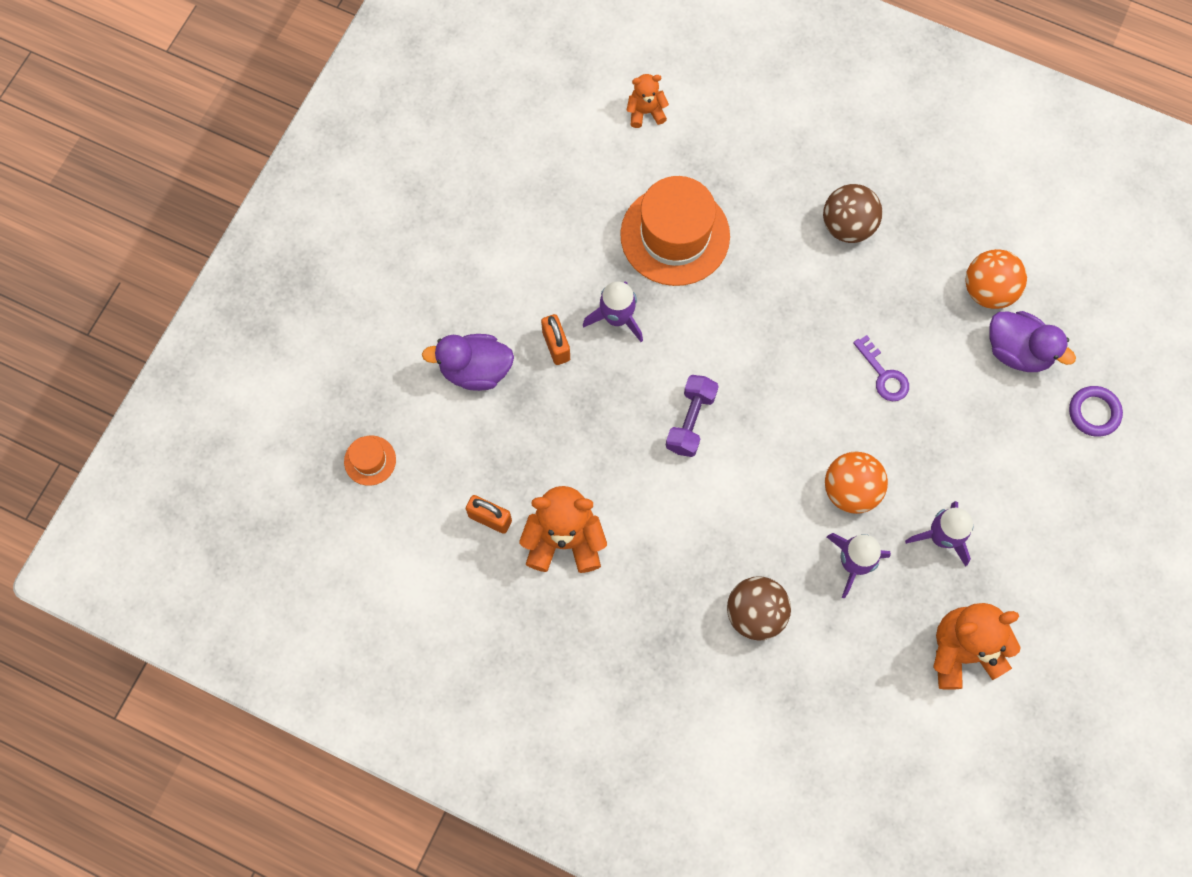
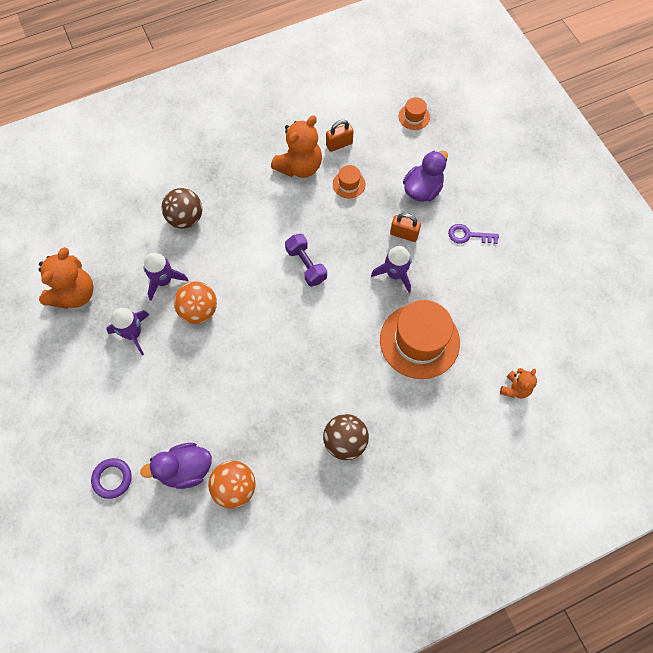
camera: 130 degrees right, 5 degrees down
purple key [853,335,909,401] -> purple key moved to [448,224,499,244]
none -> orange hat [333,165,365,198]

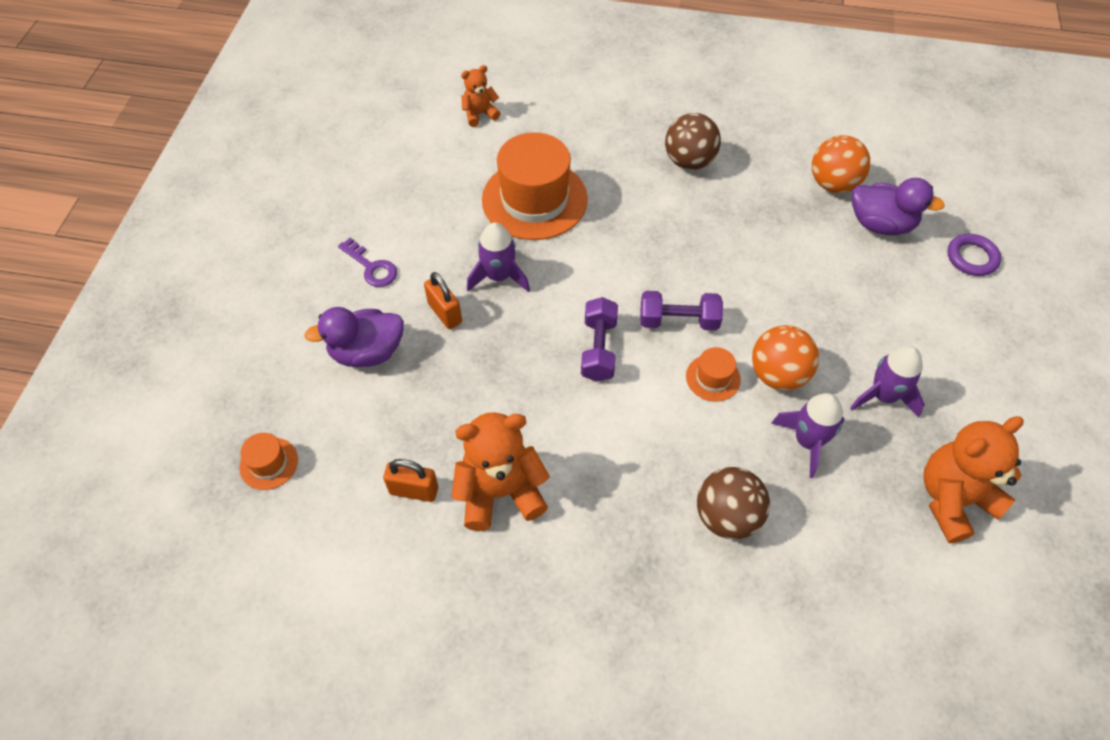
camera: 145 degrees left, 10 degrees down
orange hat [333,165,365,198] -> orange hat moved to [686,347,741,402]
none -> purple dumbbell [640,291,723,331]

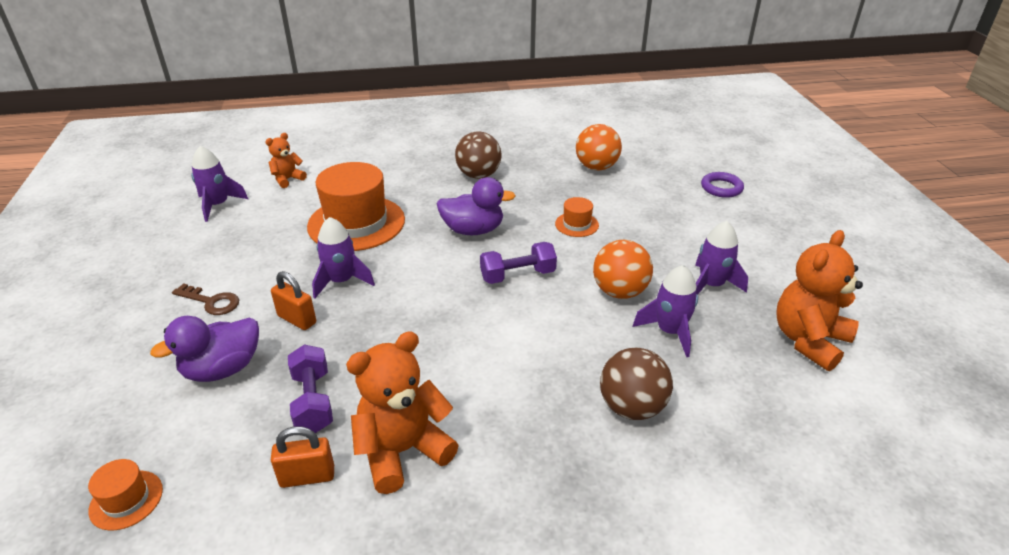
camera: 20 degrees left, 20 degrees down
purple key [338,238,397,287] -> brown key [172,283,239,315]
purple dumbbell [581,297,618,382] -> purple dumbbell moved to [288,344,333,433]
orange hat [686,347,741,402] -> orange hat moved to [555,197,599,237]
purple duck [852,178,945,235] -> purple duck moved to [437,177,516,235]
none -> purple rocket [191,146,248,222]

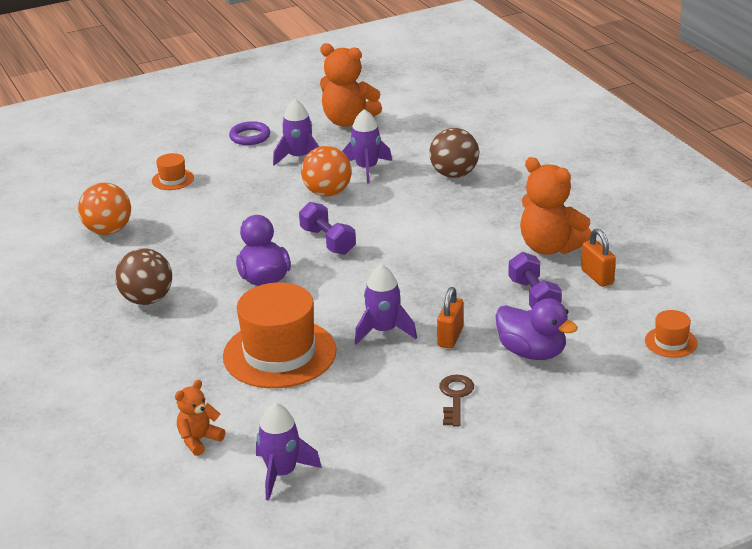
camera: 105 degrees left, 5 degrees down
orange teddy bear [265,133,307,188] -> orange teddy bear turned 105 degrees clockwise [175,380,226,456]
purple dumbbell [288,344,333,433] -> purple dumbbell turned 75 degrees counterclockwise [508,252,562,308]
orange hat [555,197,599,237] -> orange hat moved to [152,153,194,190]
purple ring [701,172,744,198] -> purple ring moved to [229,121,270,145]

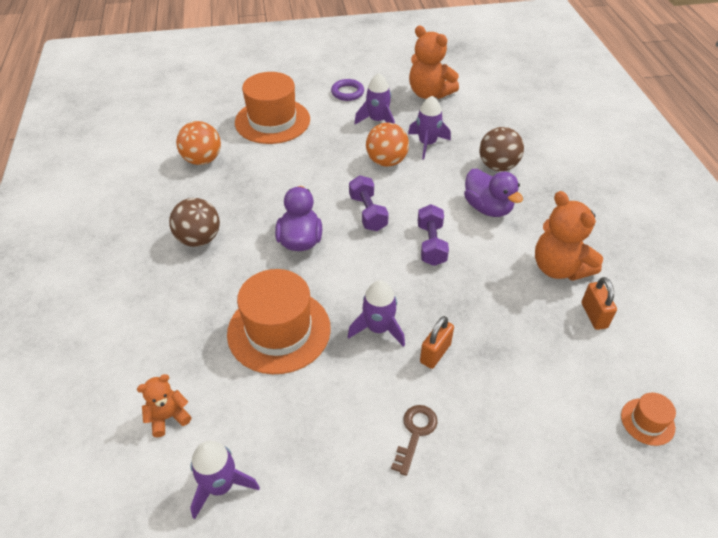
camera: 15 degrees right, 15 degrees up
orange hat [152,153,194,190] -> orange hat [235,72,310,144], size x2.22
purple duck [496,298,578,360] -> purple duck moved to [464,169,523,217]
purple dumbbell [508,252,562,308] -> purple dumbbell moved to [418,204,449,266]

